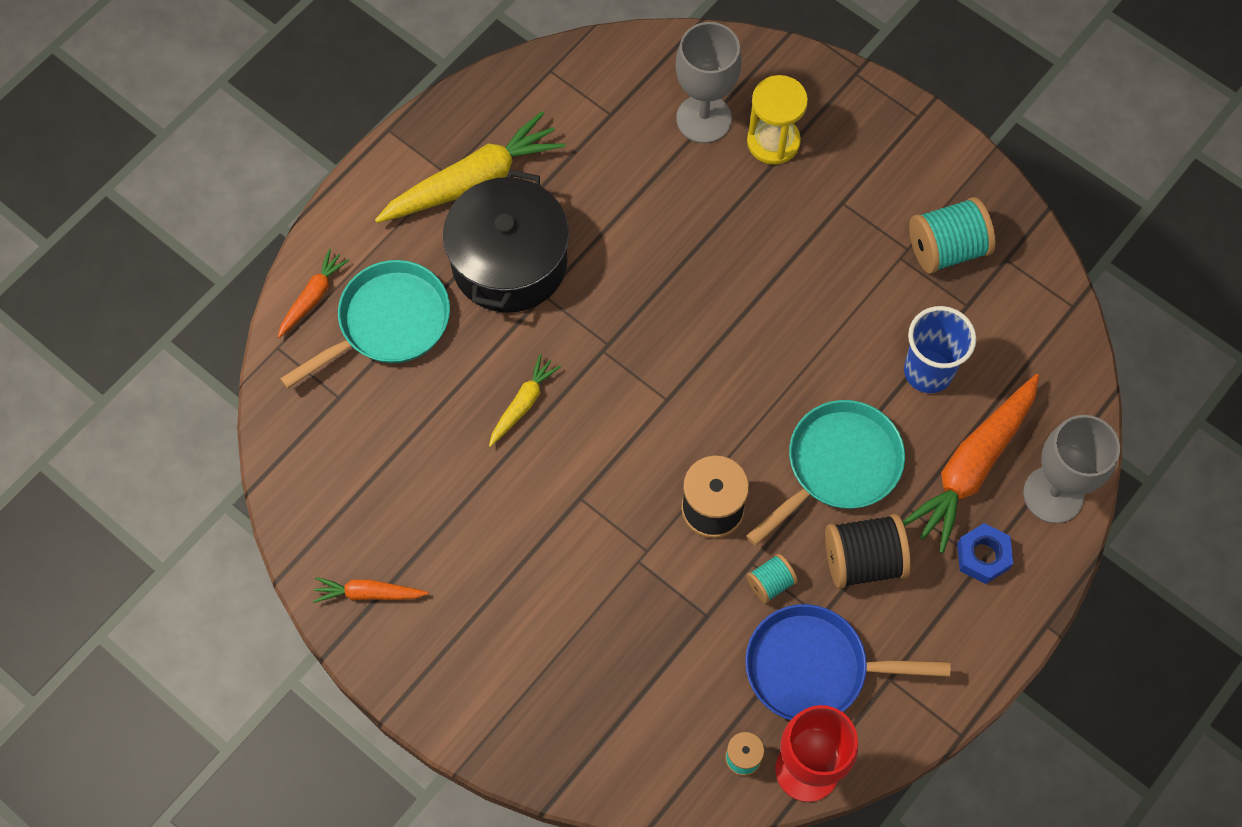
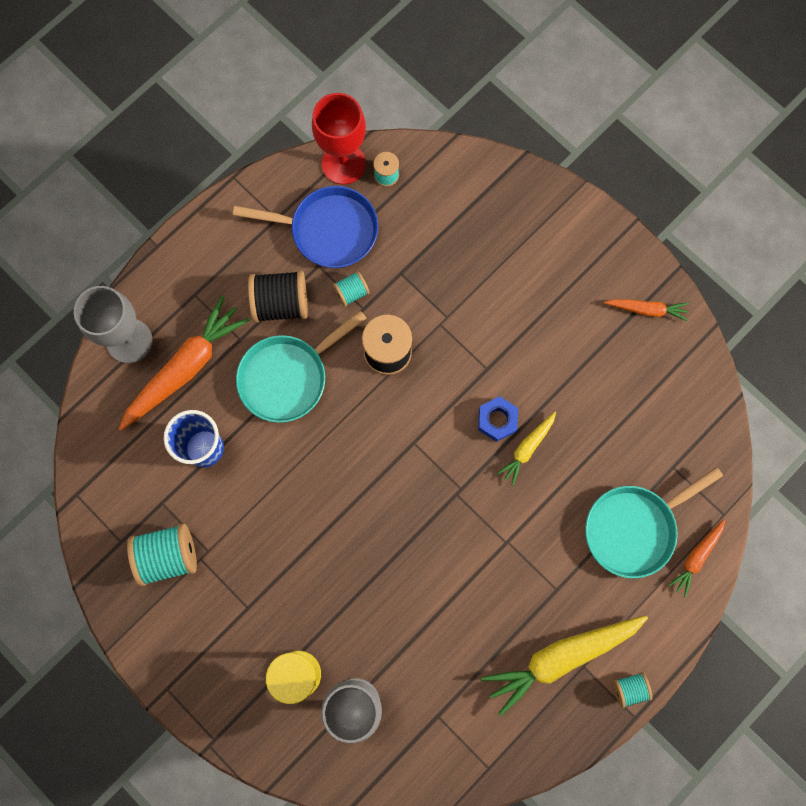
camera: 175 degrees left, 10 degrees up
black pot [443,170,569,313] -> none
blue nut [957,523,1013,584] -> blue nut moved to [478,396,518,442]
none -> turquoise spool [613,672,652,708]

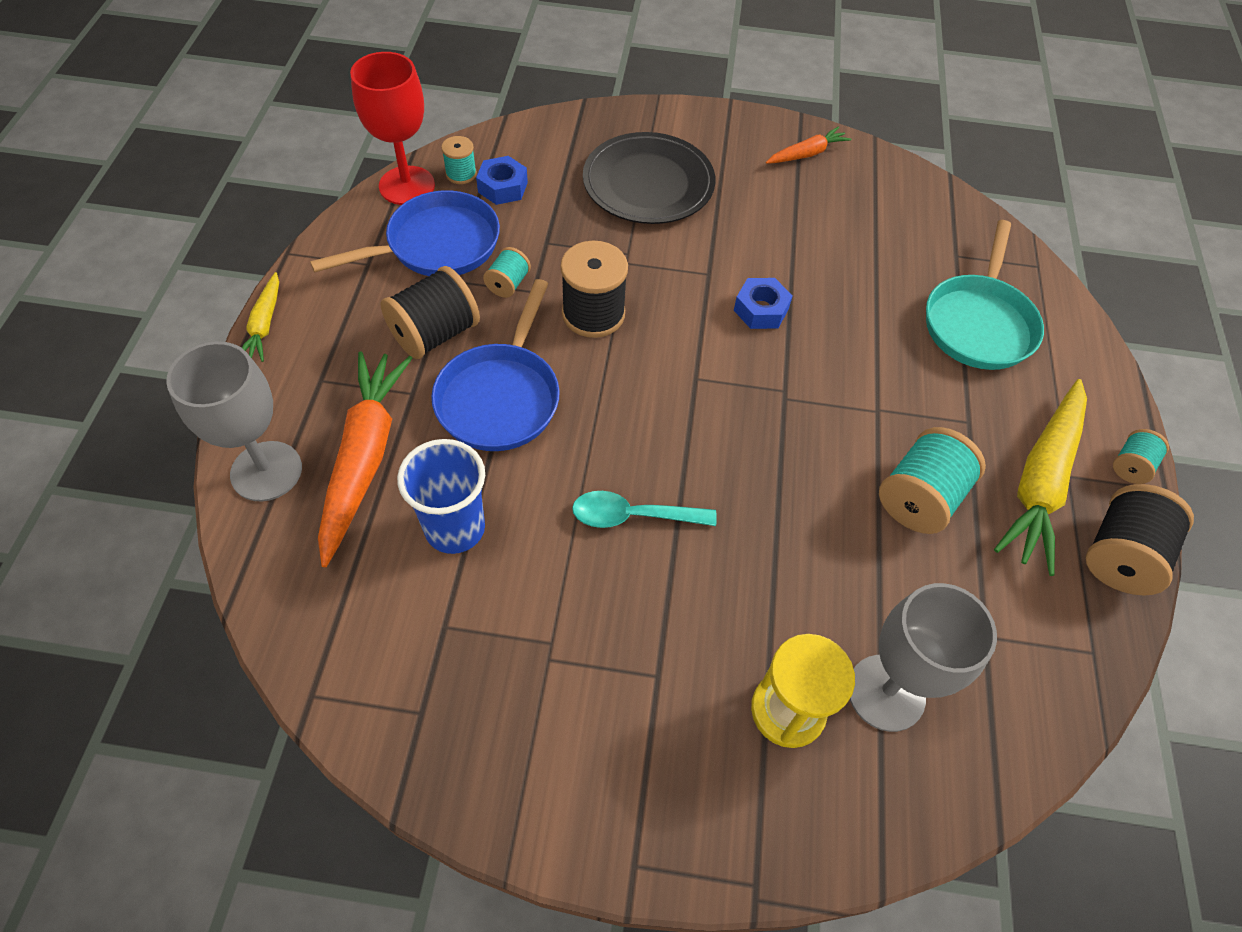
camera: 40 degrees left, 20 degrees down
turquoise spool [127,523,197,586] -> turquoise spool moved to [879,427,986,534]
turquoise pan [236,310,367,423] -> blue pan [431,279,560,451]
yellow carrot [497,412,556,486] -> yellow carrot moved to [242,272,279,362]
orange carrot [668,519,725,598] -> none
none -> blue nut [476,156,528,205]
none -> turquoise spoon [572,491,717,528]
none -> black plate [583,132,715,224]
none -> black spool [1086,484,1194,596]

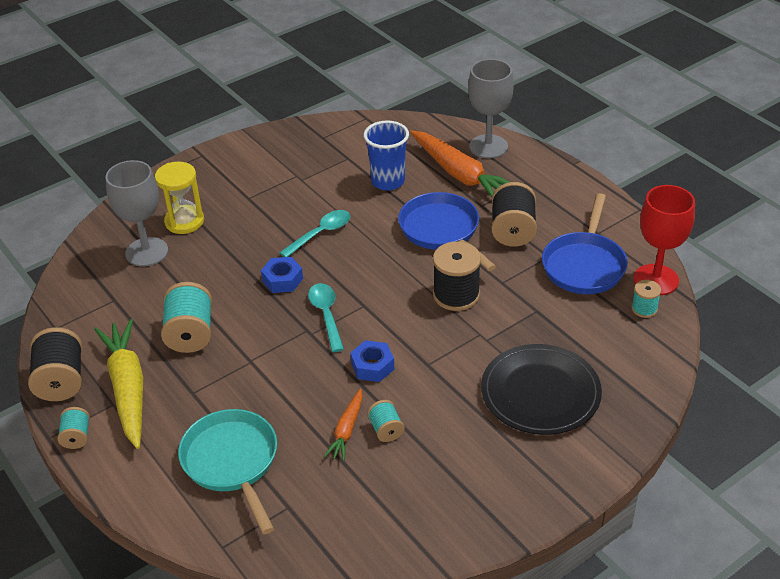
camera: 140 degrees right, 15 degrees down
yellow carrot [242,272,279,362] -> none
blue nut [476,156,528,205] -> blue nut moved to [261,257,303,293]
turquoise spool [483,247,531,298] -> turquoise spool moved to [367,400,404,442]
orange carrot [766,127,852,164] -> orange carrot moved to [324,389,363,461]
none -> turquoise spoon [308,283,344,352]

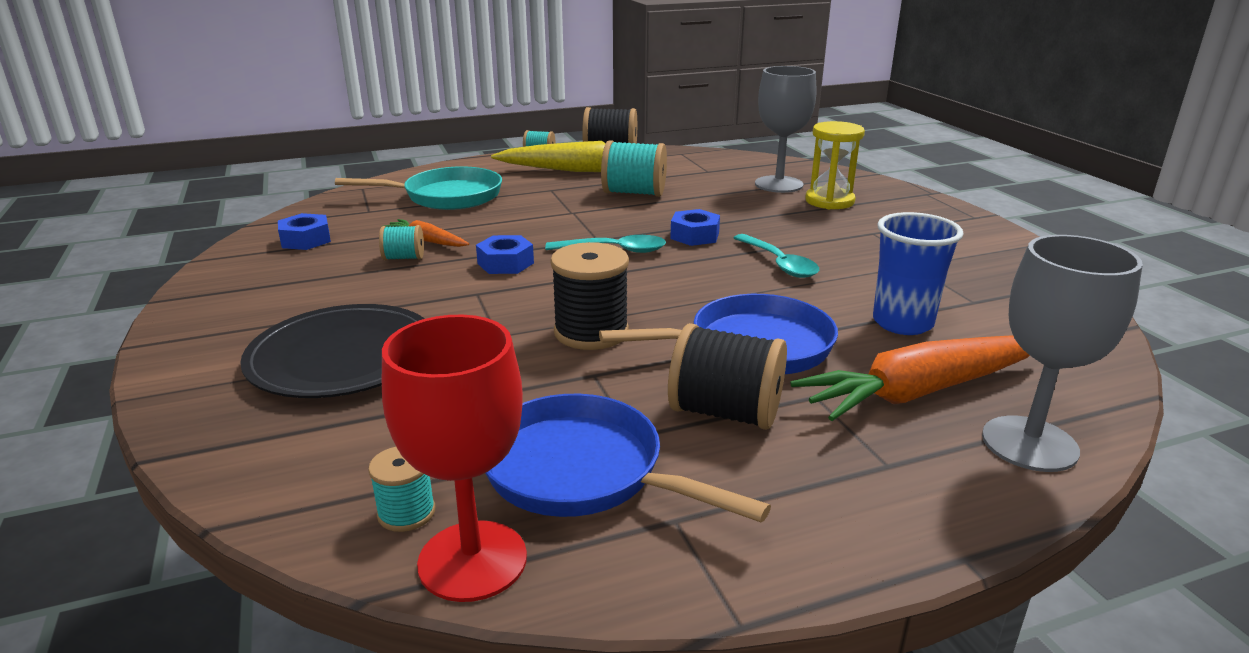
camera: 105 degrees right, 15 degrees down
none -> blue nut [278,213,331,250]

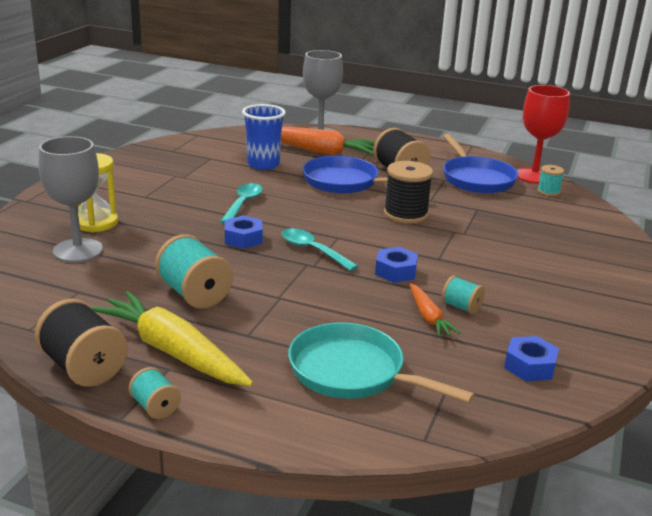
camera: 140 degrees left, 0 degrees up
black plate [240,304,425,398] -> none

